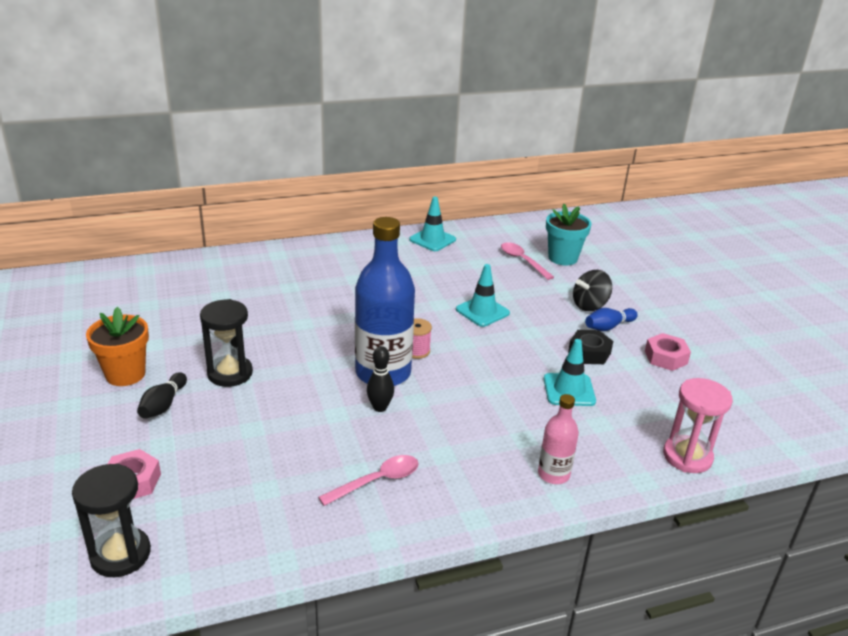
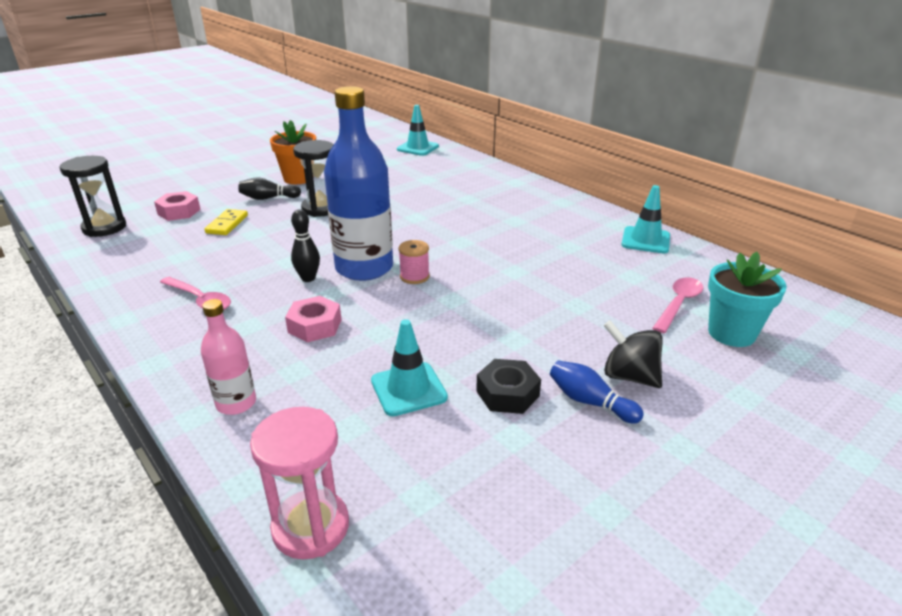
camera: 70 degrees right, 0 degrees up
turquoise traffic cone [456,264,510,327] -> turquoise traffic cone moved to [397,105,439,156]
pink nut [645,333,691,371] -> pink nut moved to [285,296,342,342]
none -> yellow domino [204,209,248,235]

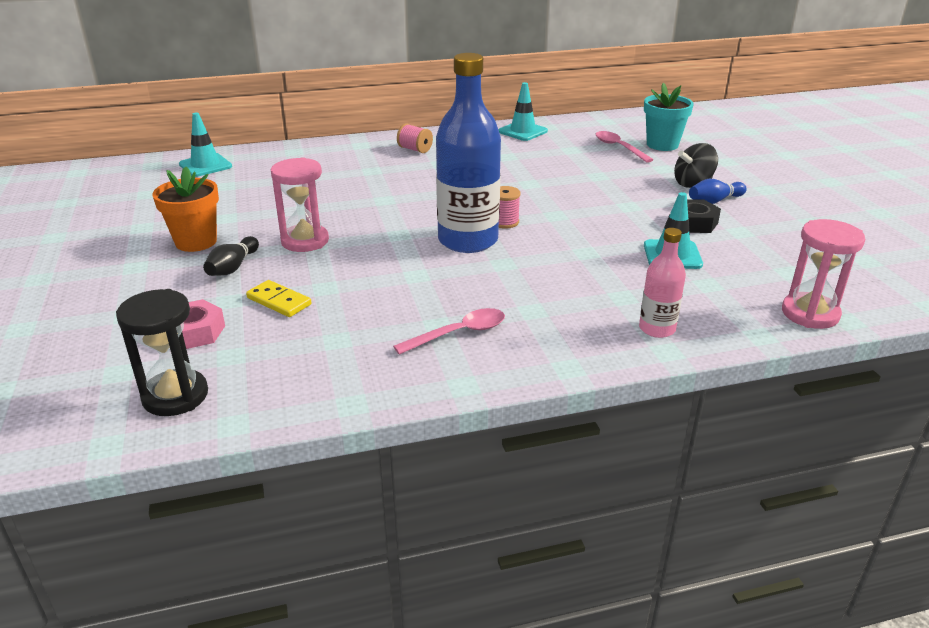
camera: 65 degrees left, 0 degrees up
pink nut [285,296,342,342] -> none
black bowling pin [291,209,320,282] -> none
black hourglass [293,140,334,217] -> pink hourglass [271,157,329,252]
none -> pink spool [397,124,433,153]

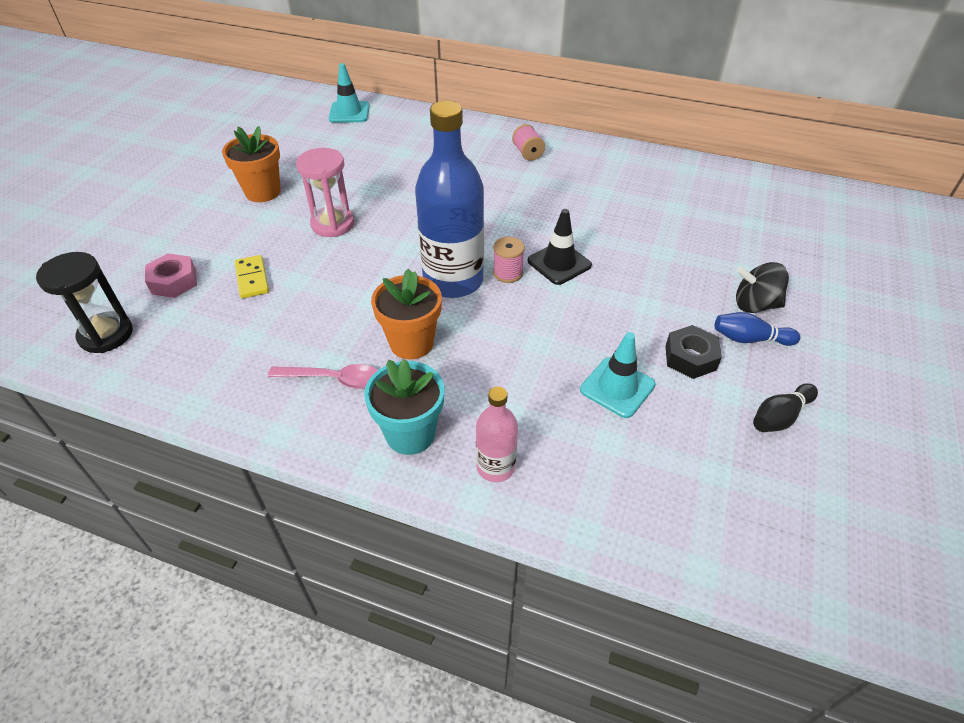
camera: 35 degrees right, 15 degrees up
black bowling pin [203,236,259,276] -> black bowling pin moved to [753,383,818,432]
turquoise traffic cone [499,82,548,141] -> none
pink spoon [596,131,653,163] -> none
turquoise flower pot [644,83,694,151] -> turquoise flower pot moved to [364,359,444,455]
pink hourglass [782,219,865,329] -> none
none -> orange flower pot [371,268,442,360]
none -> black traffic cone [528,209,592,285]

